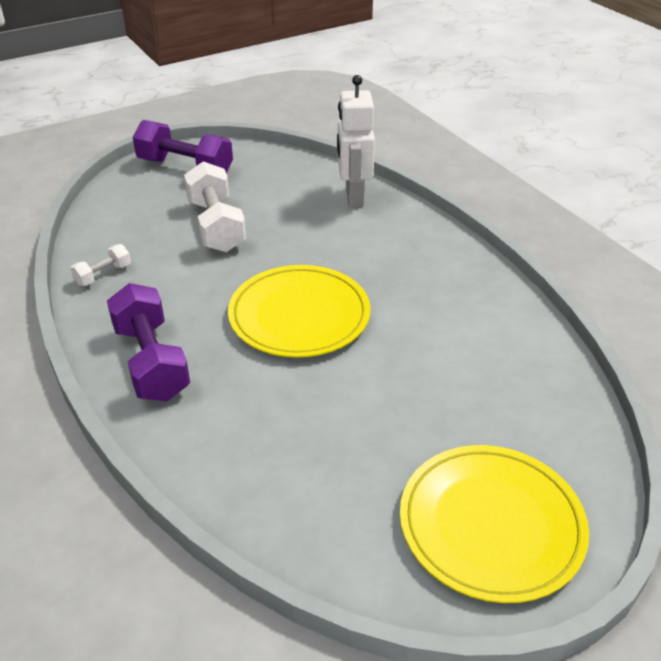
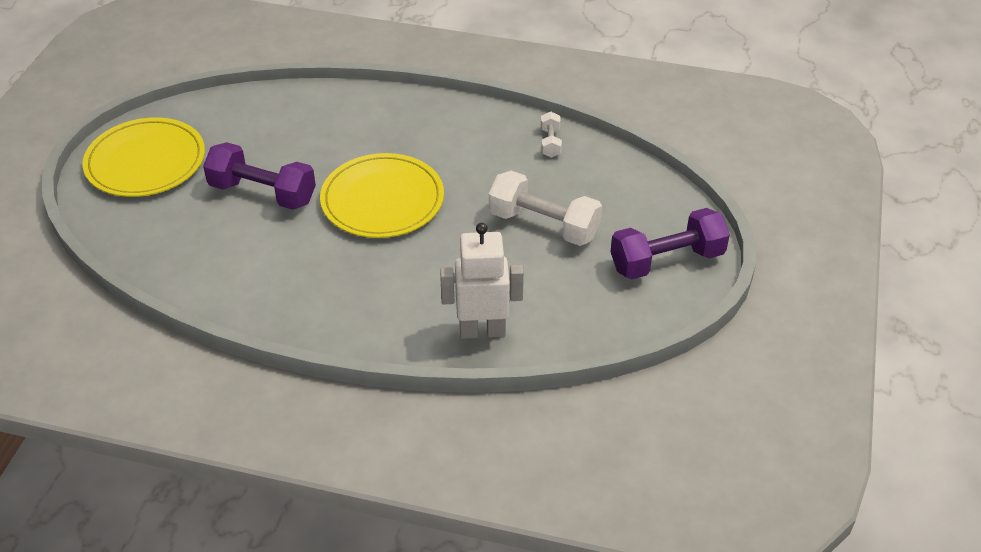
camera: 135 degrees right, 5 degrees up
purple dumbbell [107,283,190,401] -> purple dumbbell moved to [203,142,316,210]
white robot [337,75,375,207] -> white robot turned 45 degrees counterclockwise [440,223,524,339]

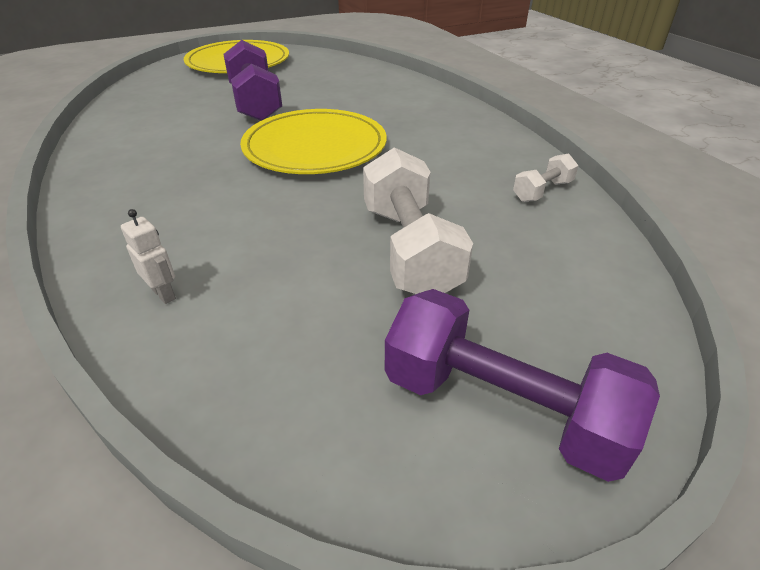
camera: 50 degrees right, 5 degrees down
white robot [440,223,524,339] -> white robot [121,209,176,304], size x0.43

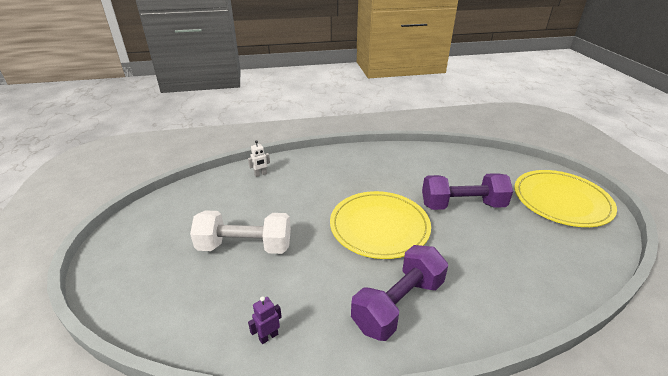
camera: 105 degrees right, 5 degrees down
purple dumbbell [385,289,660,482] -> purple dumbbell moved to [351,245,448,341]
white dumbbell [513,153,578,202] -> purple robot [248,296,282,344]

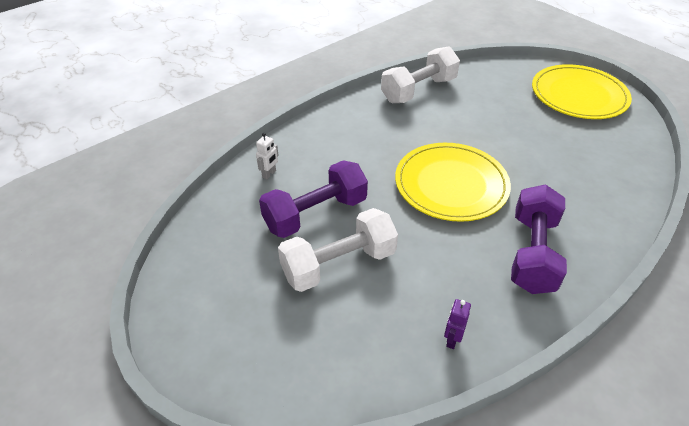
camera: 30 degrees left, 10 degrees up
purple dumbbell [422,173,513,210] -> purple dumbbell moved to [259,160,368,238]
none -> white dumbbell [381,46,460,103]

